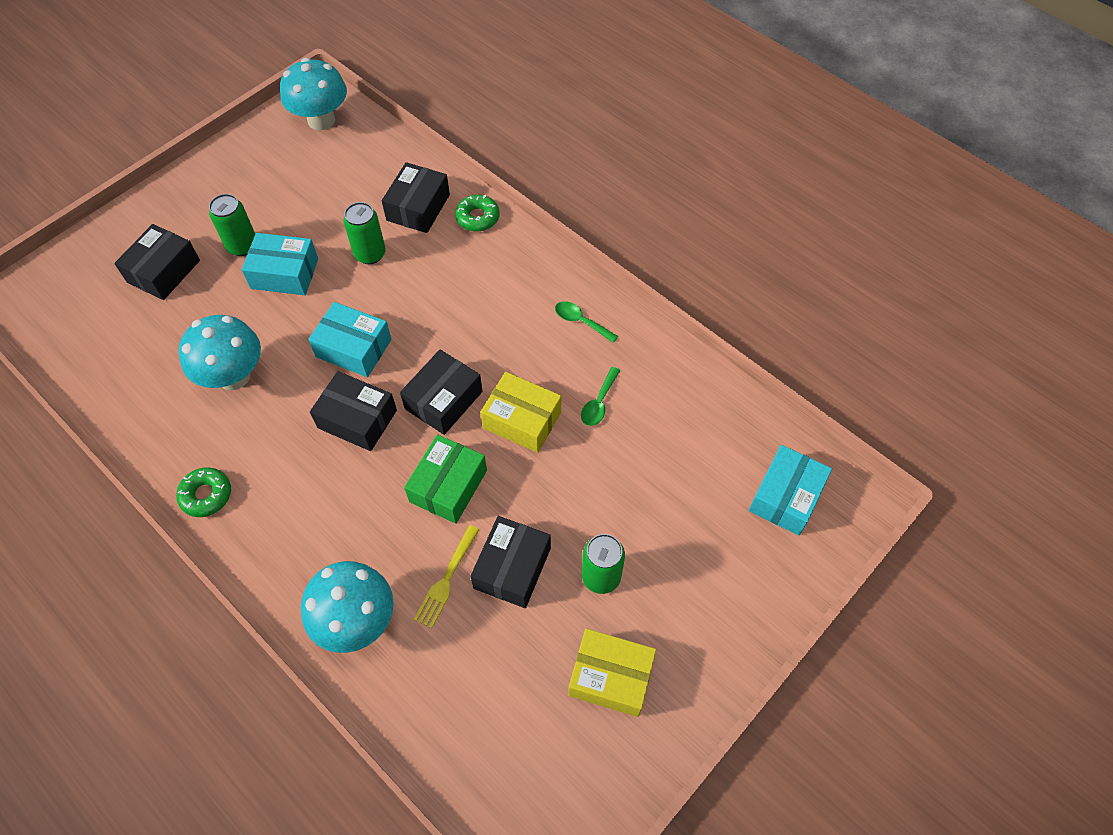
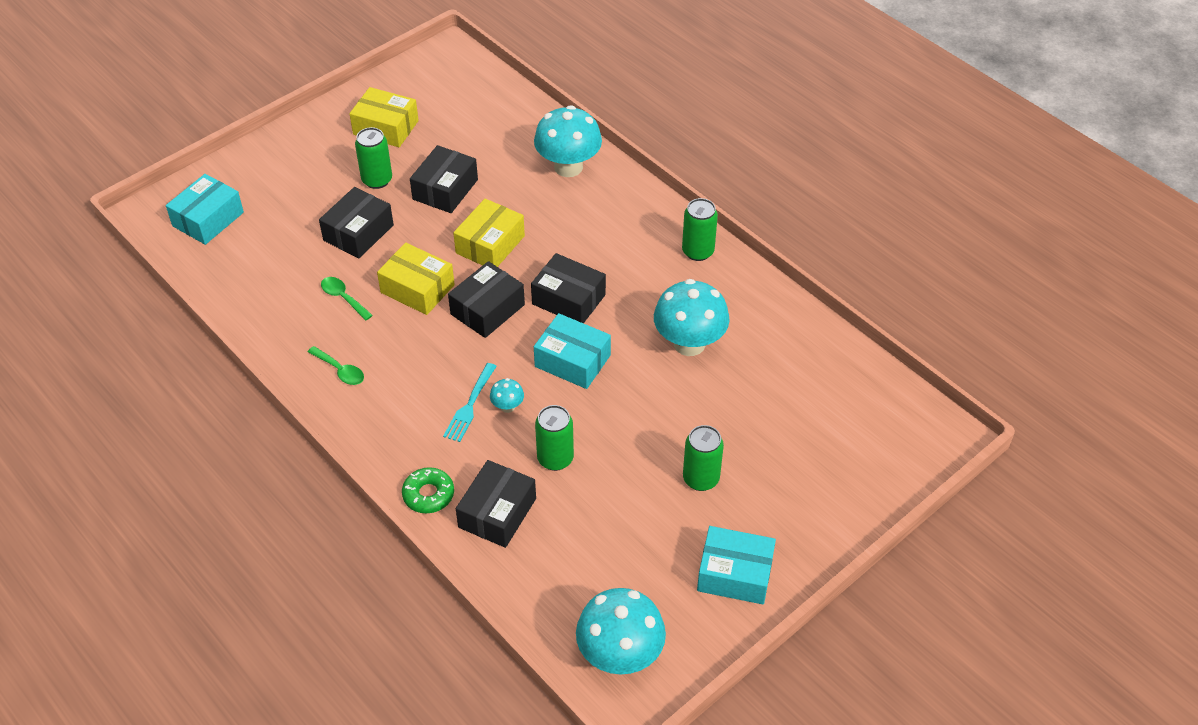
camera: 175 degrees left, 10 degrees down
black box [114,224,200,300] -> black box moved to [319,187,394,258]
green donut [176,467,231,517] -> green can [682,198,718,261]
turquoise box [242,233,318,295] -> turquoise box moved to [697,526,776,605]
green box [404,434,487,524] -> yellow box [453,199,525,267]
yellow fork [414,525,479,628] -> none
green spoon [581,367,620,426] -> green spoon turned 75 degrees counterclockwise [321,277,373,320]
none -> turquoise fork [443,363,497,442]
none -> turquoise mushroom [490,378,524,413]

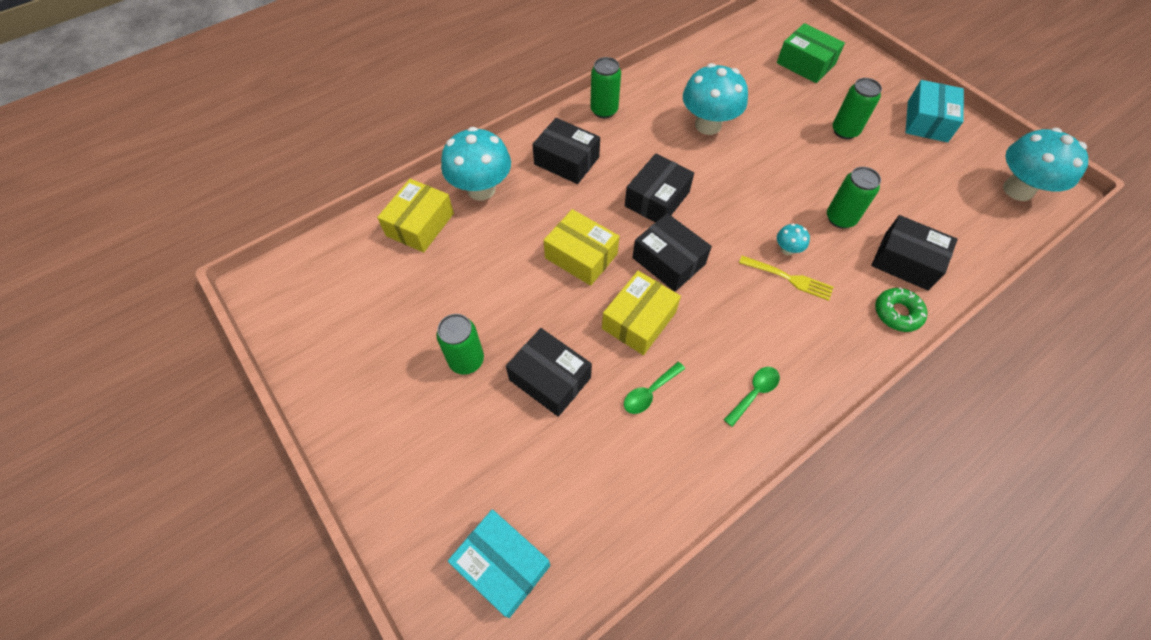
camera: 85 degrees left, 10 degrees up
yellow box [349,87,419,147] -> yellow box moved to [377,179,454,253]
black box [410,145,478,213] -> black box moved to [532,118,600,184]
turquoise fork [443,363,497,442] -> yellow fork [739,256,833,301]
turquoise box [534,313,611,389] -> none
none -> green box [777,23,845,83]

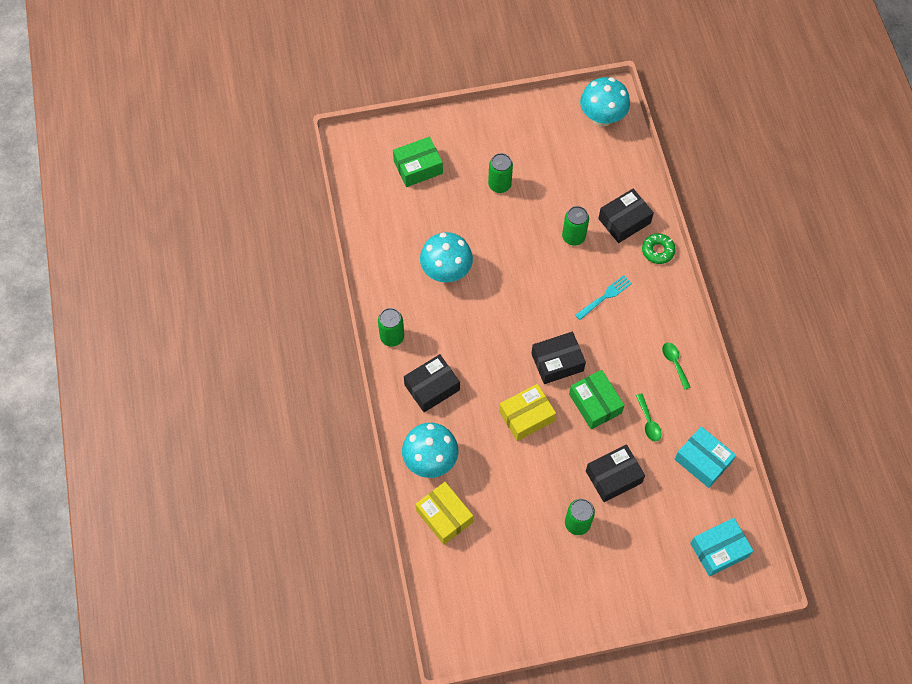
camera: 65 degrees left, 5 degrees up
yellow box [602,271,681,355] -> green box [569,370,625,430]
black box [625,153,694,223] -> none
yellow fork [739,256,833,301] -> turquoise fork [575,275,632,320]
turquoise mushroom [777,223,810,255] -> none
turquoise box [905,80,964,142] -> turquoise box moved to [675,426,736,488]

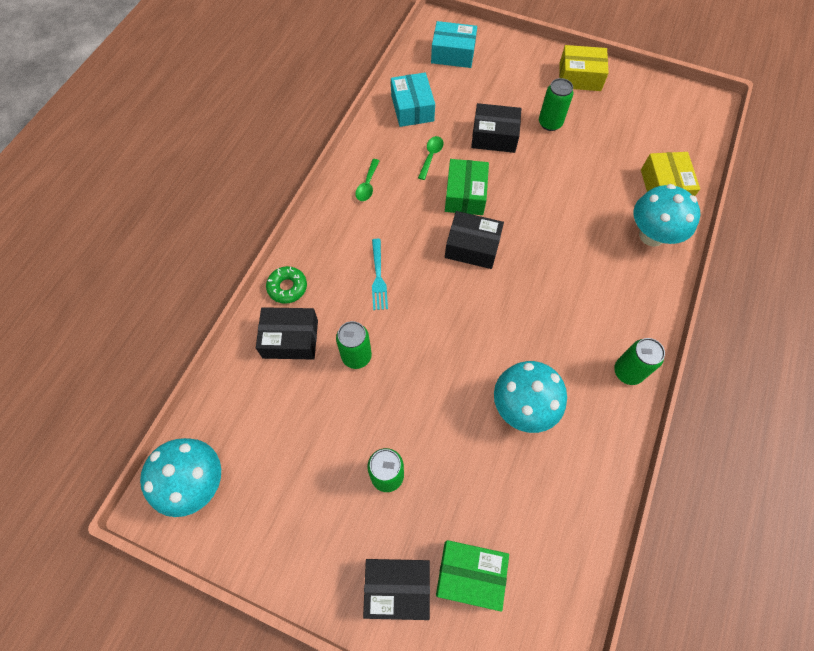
camera: 145 degrees left, 0 degrees up
black box [404,354,460,412] -> black box moved to [363,559,430,620]
yellow box [499,384,556,441] -> yellow box moved to [559,45,609,91]
turquoise fork [575,275,632,320] -> turquoise fork turned 90 degrees counterclockwise [372,239,388,310]

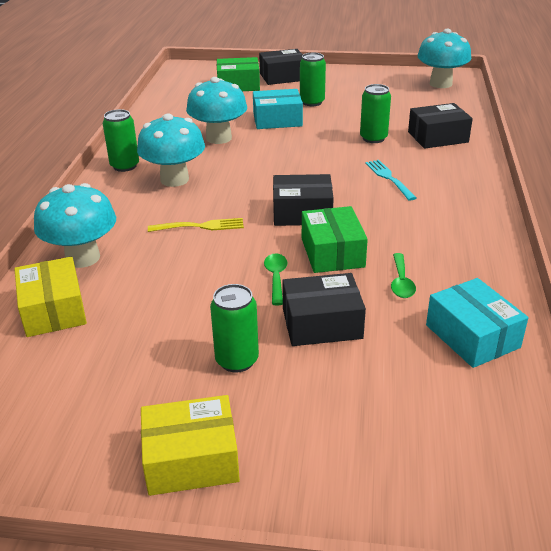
camera: 165 degrees right, 30 degrees down
green donut [266,266,307,304] -> none
green spoon [355,159,379,201] -> green spoon moved to [264,253,287,305]
turquoise box [431,21,477,68] -> turquoise box moved to [253,89,303,129]
none -> turquoise mushroom [137,114,205,187]
none -> yellow fork [148,218,244,232]

